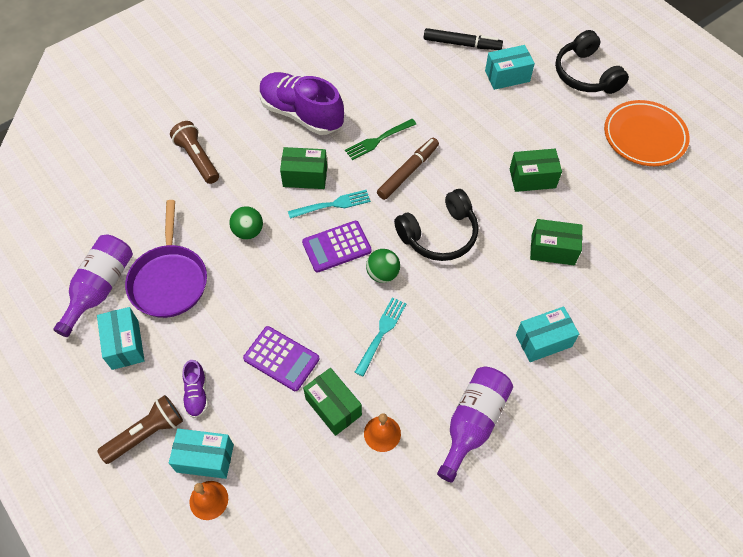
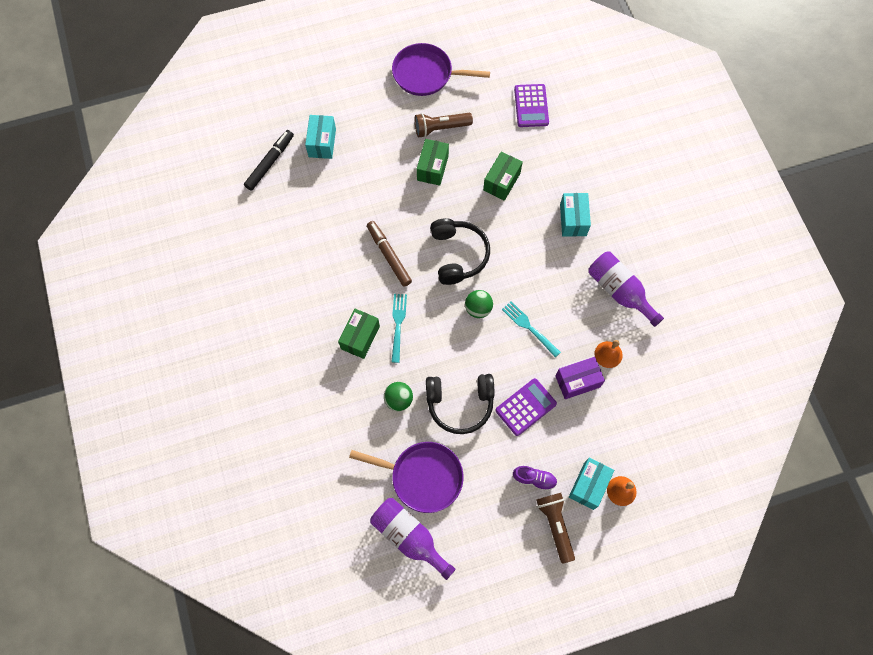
camera: 70 degrees left, 10 degrees up
turquoise box [97,307,145,370] -> none
brown flashlight [170,121,219,184] -> brown flashlight moved to [415,113,473,138]
purple shoe [259,72,344,135] -> none
purple calculator [302,221,372,272] -> purple calculator moved to [514,84,549,127]
green box [303,368,362,436] -> purple box [555,357,605,399]
green fork [345,119,416,160] -> none
black headphones [555,30,629,94] -> black headphones moved to [426,374,494,434]
orange plate [604,100,690,166] -> purple pan [392,43,490,96]

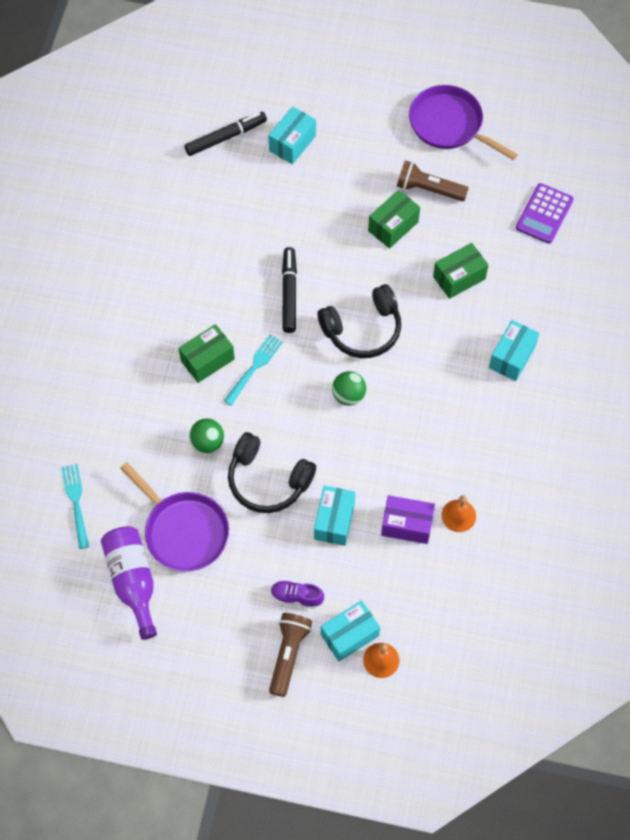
camera: 30 degrees right, 5 degrees down
brown marker [367,221,412,287] -> black marker [282,247,297,333]
black headphones [430,218,490,285] -> black headphones turned 45 degrees clockwise [317,284,401,358]
purple calculator [495,378,557,436] -> turquoise box [314,486,356,546]
turquoise fork [502,301,561,358] -> turquoise fork moved to [61,464,89,549]
purple shoe [513,466,557,491] -> purple shoe turned 150 degrees clockwise [271,580,324,609]
purple bottle [588,252,664,327] -> none

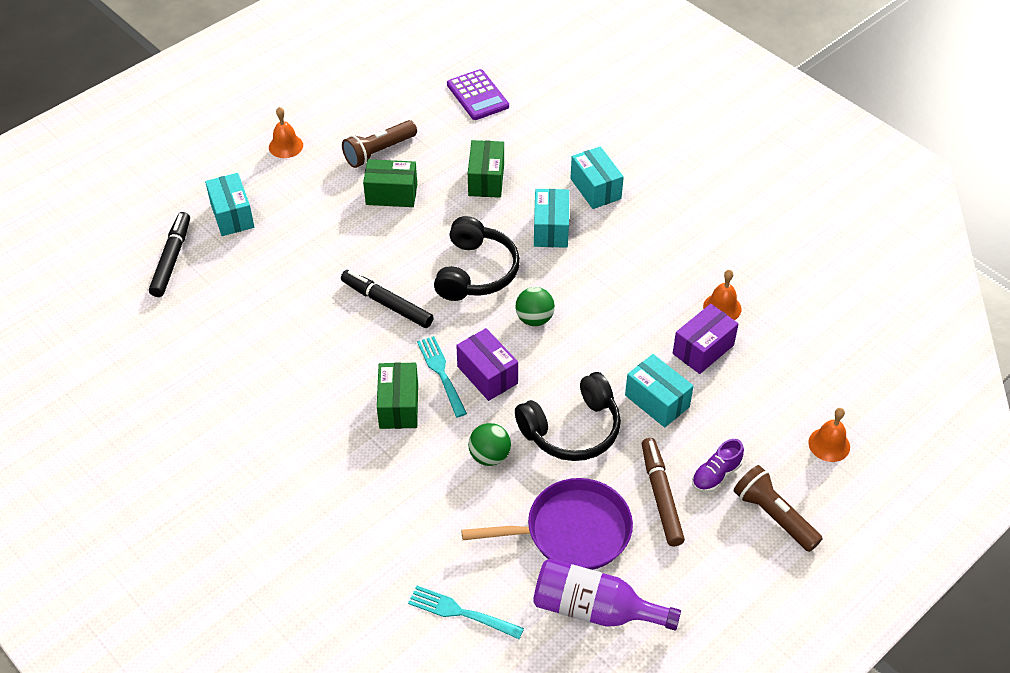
camera: 55 degrees left, 15 degrees down
turquoise box [321,600,380,662] -> turquoise box moved to [534,189,569,248]
green box [368,190,420,248] -> green box turned 75 degrees counterclockwise [363,159,417,207]
purple pan [409,85,518,160] -> none
none -> orange bell [269,107,303,158]
none -> purple box [456,328,518,401]
none -> brown marker [642,438,685,546]

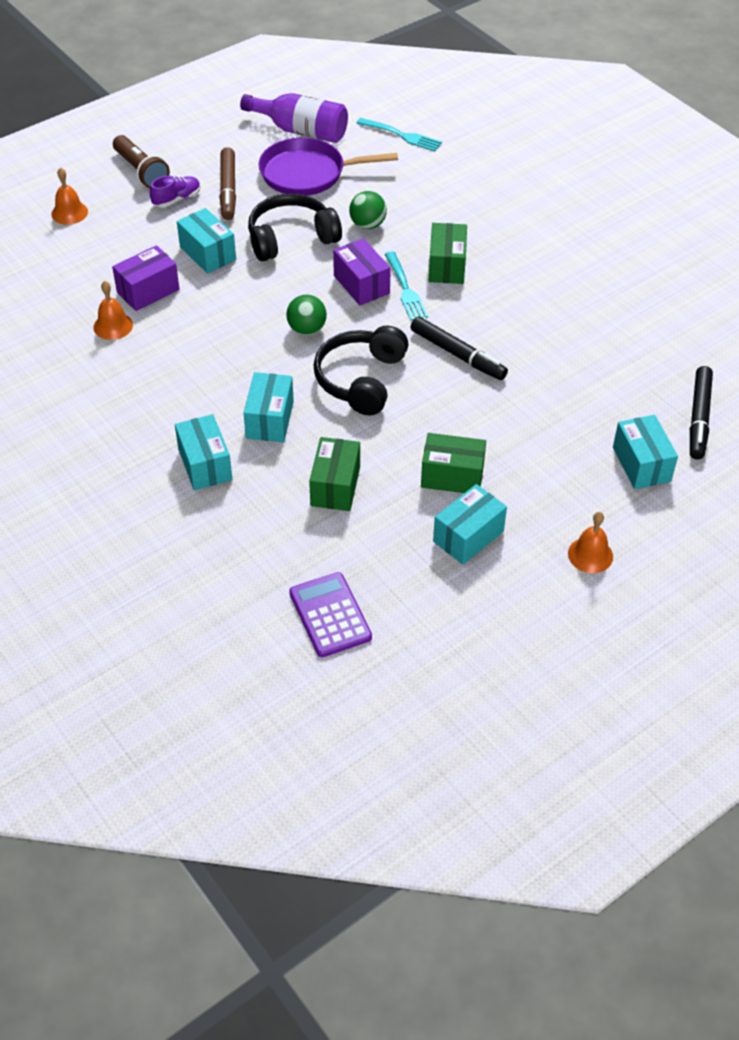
camera: 175 degrees left, 0 degrees up
brown flashlight [342,120,417,168] -> turquoise box [433,484,507,565]

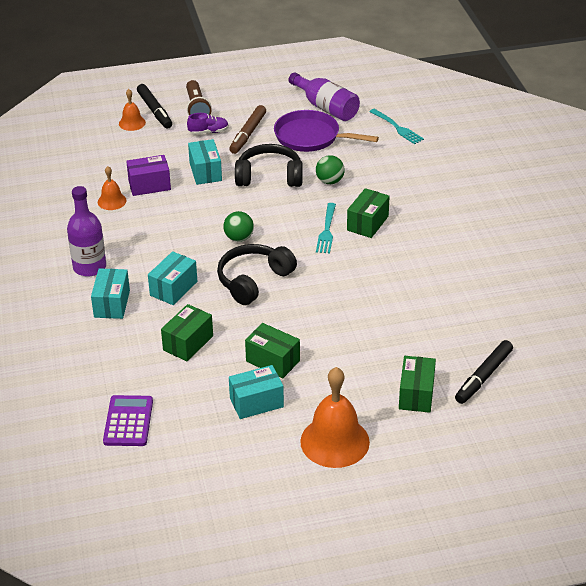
camera: 25 degrees right, 10 degrees down
purple box [333,238,391,305] -> none
black marker [410,317,508,380] -> black marker moved to [137,84,172,129]
orange bell [568,512,613,573] -> orange bell [300,367,370,468], size x1.95
turquoise box [613,415,678,489] -> green box [399,356,436,413]
none -> purple bottle [67,186,106,277]

